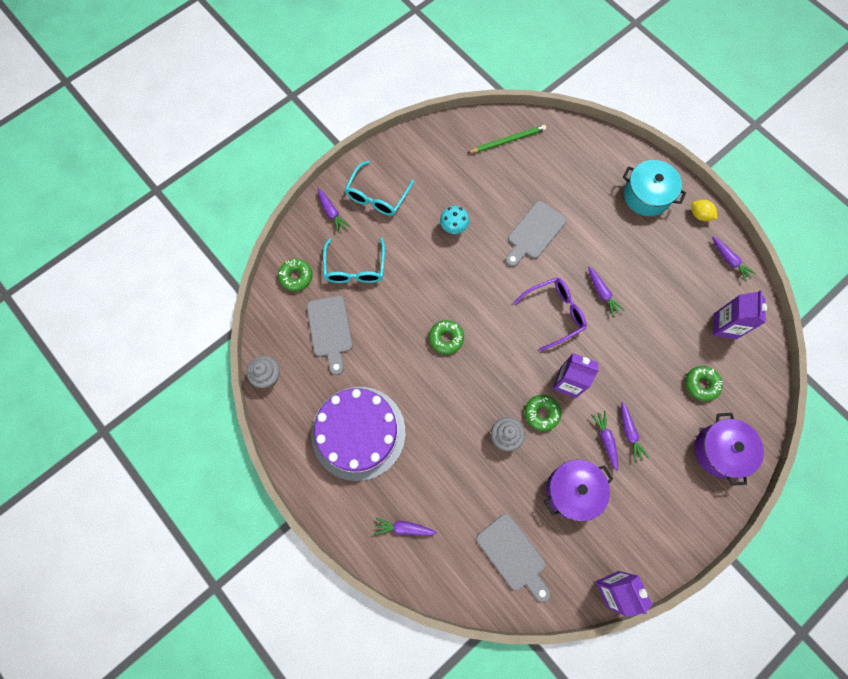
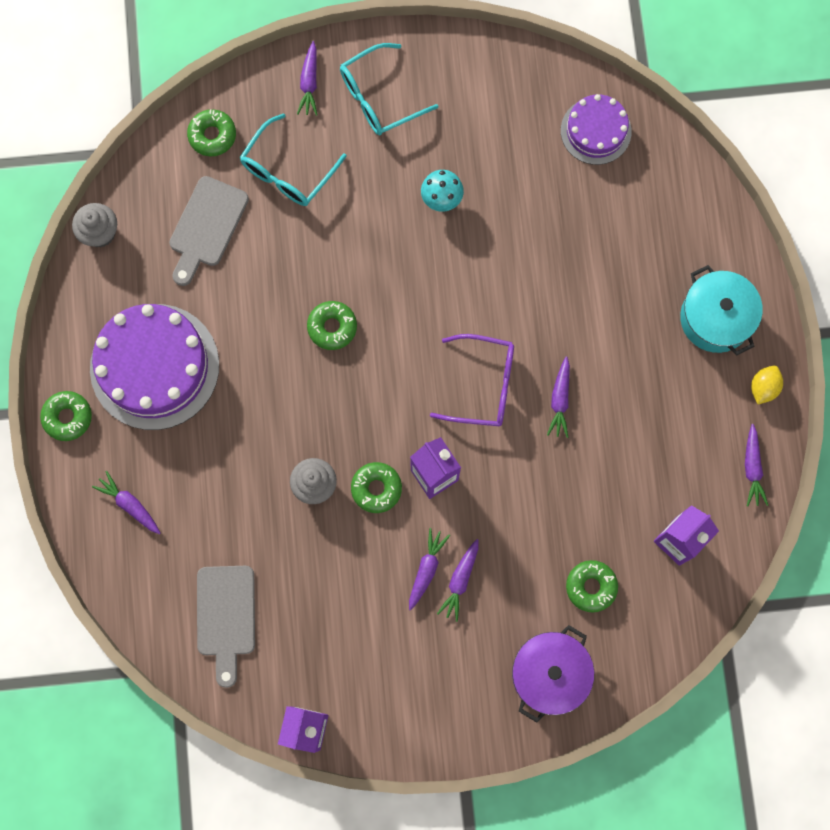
camera: 35 degrees right, 5 degrees up
green pencil [467,125,546,153] -> purple cake [561,94,632,165]
grey cutting board [506,201,566,267] -> none
purple pot [544,460,613,521] -> none
yellow lemon [691,200,718,221] -> yellow lemon turned 45 degrees clockwise [751,366,783,404]
none -> green donut [40,391,92,441]

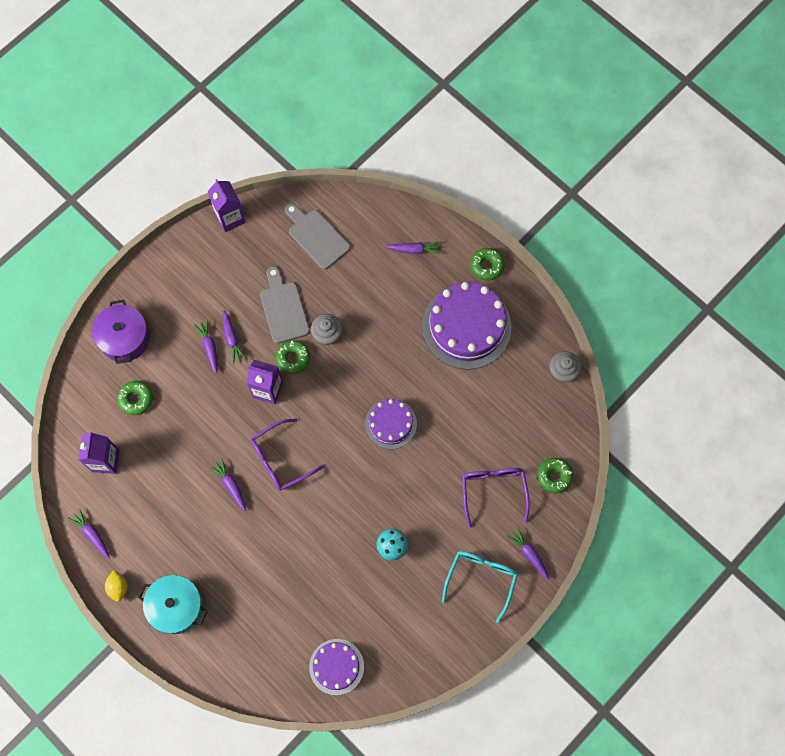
camera: 140 degrees right, 5 degrees down
grey cutting board [169,176,249,286] -> grey cutting board moved to [260,266,310,343]
turquoise glasses [240,113,347,206] -> purple glasses [462,468,530,528]
green donut [307,301,357,350] -> purple cake [365,399,417,449]

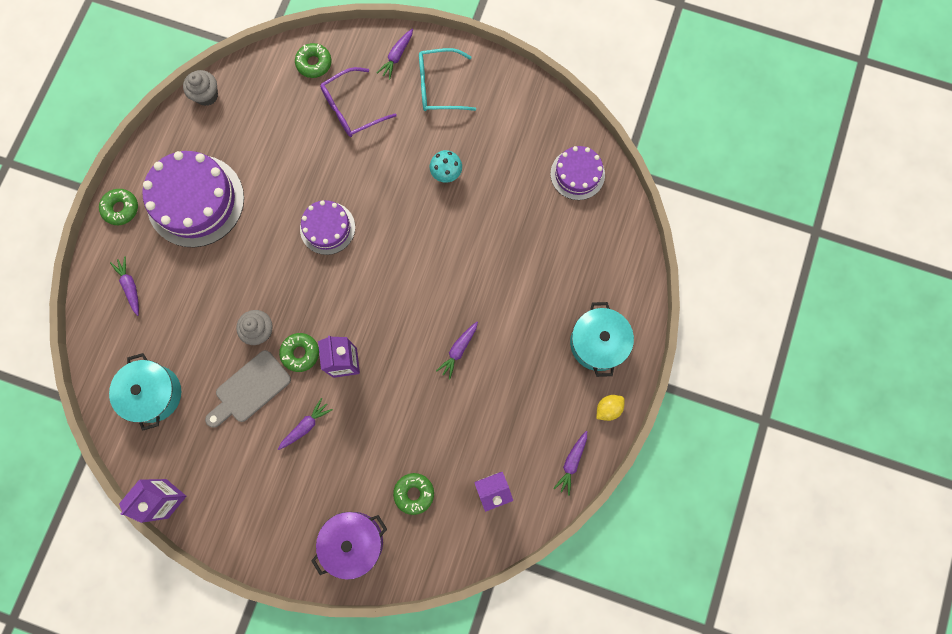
camera: 115 degrees left, 5 degrees up
purple carrot [194,320,218,374] -> none
purple glasses [251,419,324,491] -> none
grey cutting board [285,203,350,269] -> turquoise pot [109,353,181,431]

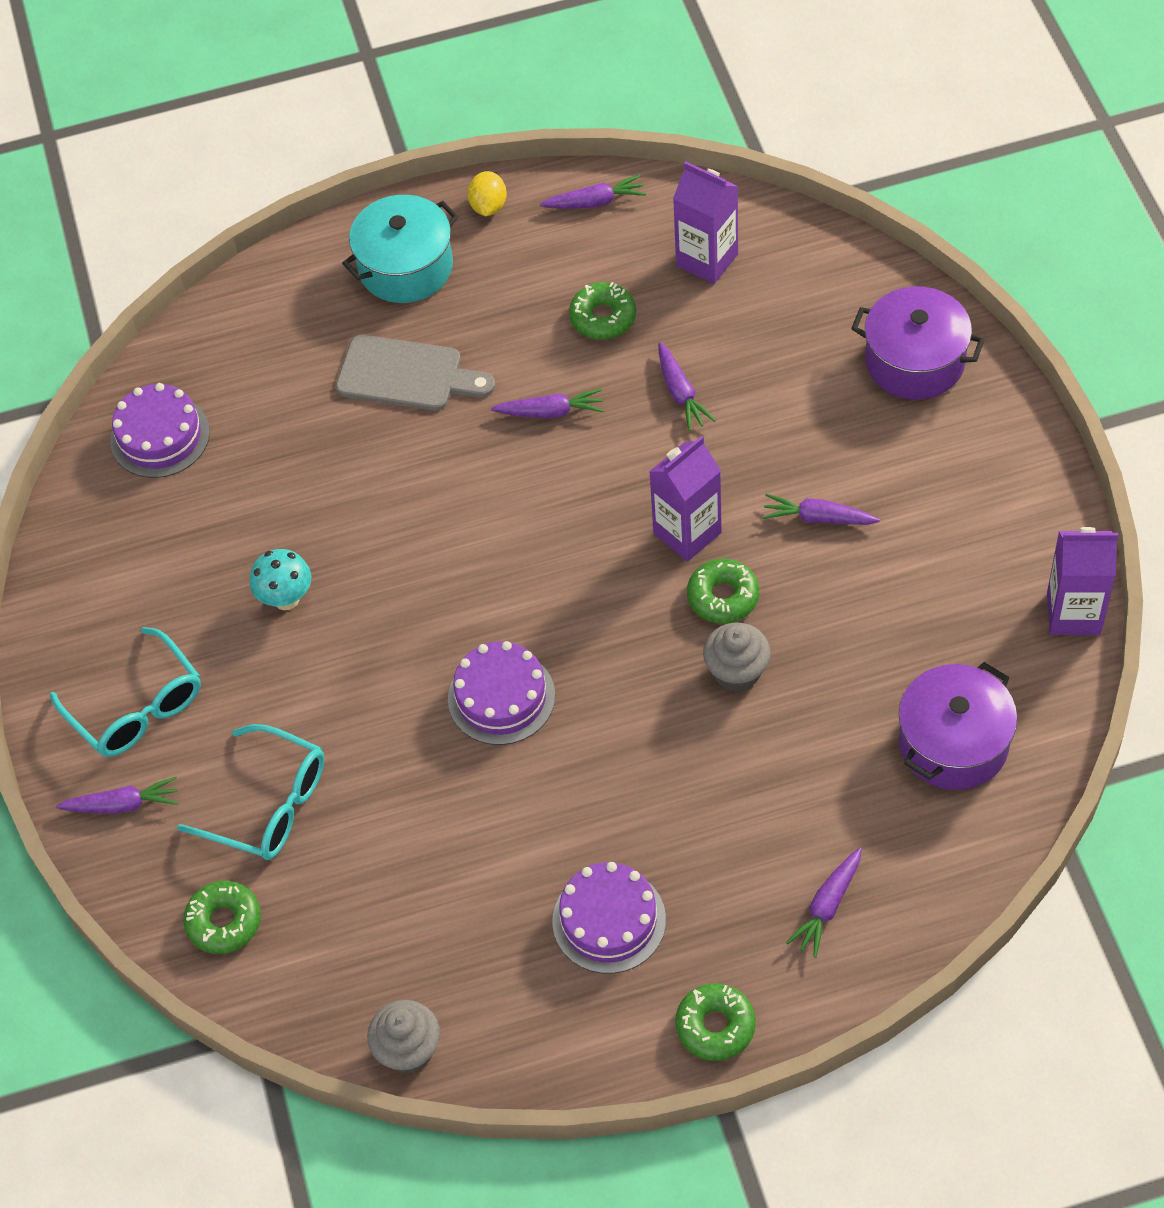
camera: 120 degrees left, 20 degrees down
turquoise pot [109,353,181,431] -> purple pot [898,662,1017,790]
purple cake [142,151,244,247] -> purple cake [552,862,666,974], size x0.57
grey cutting board [205,350,291,428] -> grey cutting board moved to [336,335,495,411]
purple glasses [320,67,397,137] -> turquoise glasses [177,724,325,860]
green donut [393,473,434,515] -> green donut moved to [569,282,636,340]
yellow lemon [596,395,625,421] -> yellow lemon turned 75 degrees clockwise [467,171,507,216]
none -> purple carrot [658,342,716,431]

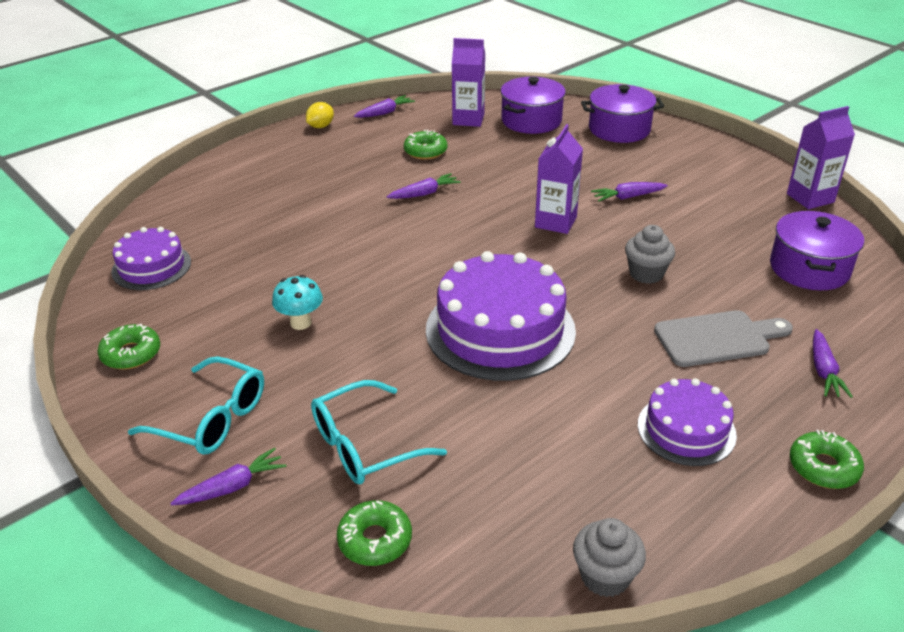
camera: 30 degrees left, 20 degrees down
turquoise glasses [177,724,325,860] -> turquoise glasses turned 150 degrees clockwise [311,380,447,484]
grey cutting board [336,335,495,411] -> grey cutting board moved to [654,310,793,367]
turquoise pot [342,195,459,303] -> none
purple cake [448,641,555,745] -> purple cake [426,251,576,381], size x1.76
yellow lemon [467,171,507,216] -> yellow lemon turned 60 degrees clockwise [306,102,334,128]
purple carrot [658,342,716,431] -> none
green donut [687,559,759,624] -> green donut moved to [98,324,160,369]
none -> purple pot [501,77,566,134]

